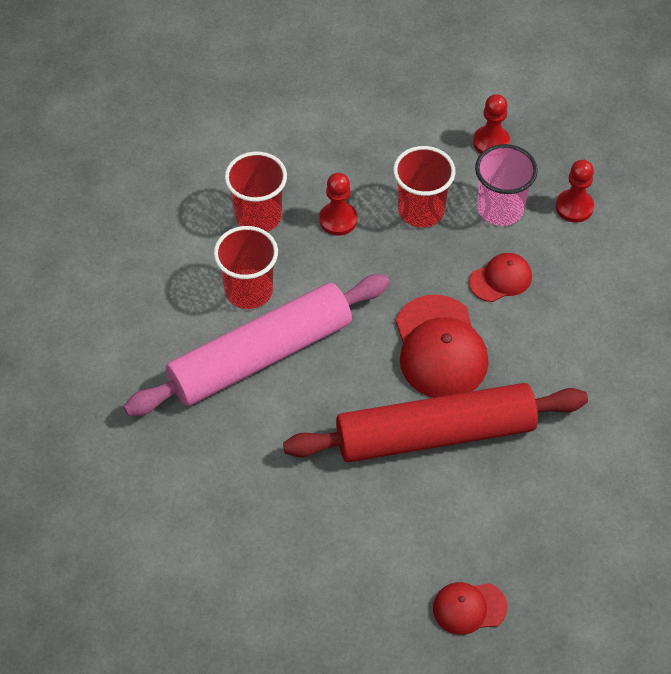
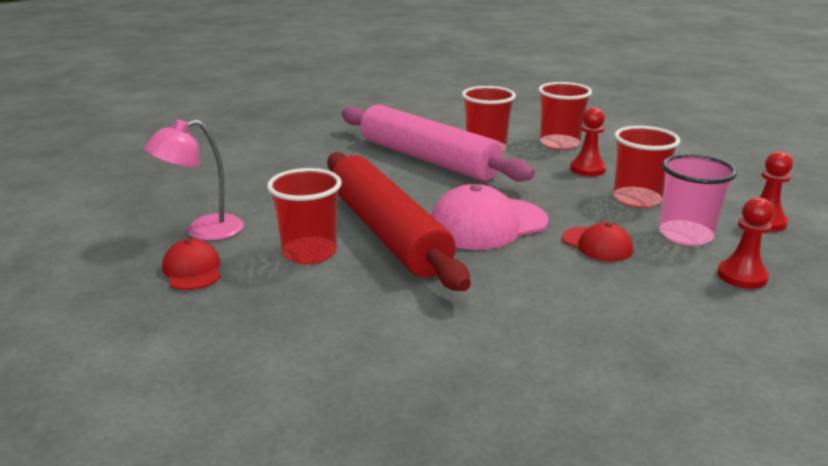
camera: 75 degrees right, 30 degrees down
red cap [396,295,488,398] -> pink cap [431,184,548,250]
none -> pink lamp [144,119,244,241]
none -> red cup [267,168,342,264]

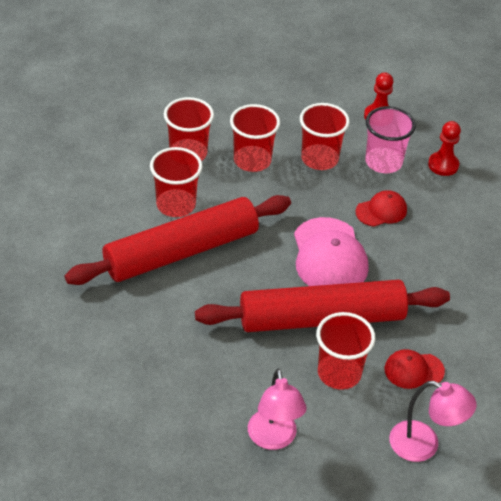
camera: 75 degrees left, 20 degrees up
red cap [162,239,221,290] -> red cap moved to [385,349,445,389]
pink rolling pin [341,104,535,182] -> red rolling pin [65,195,291,285]
red pawn [570,107,606,176] -> red cup [230,104,280,172]
none -> pink lamp [389,381,477,462]

